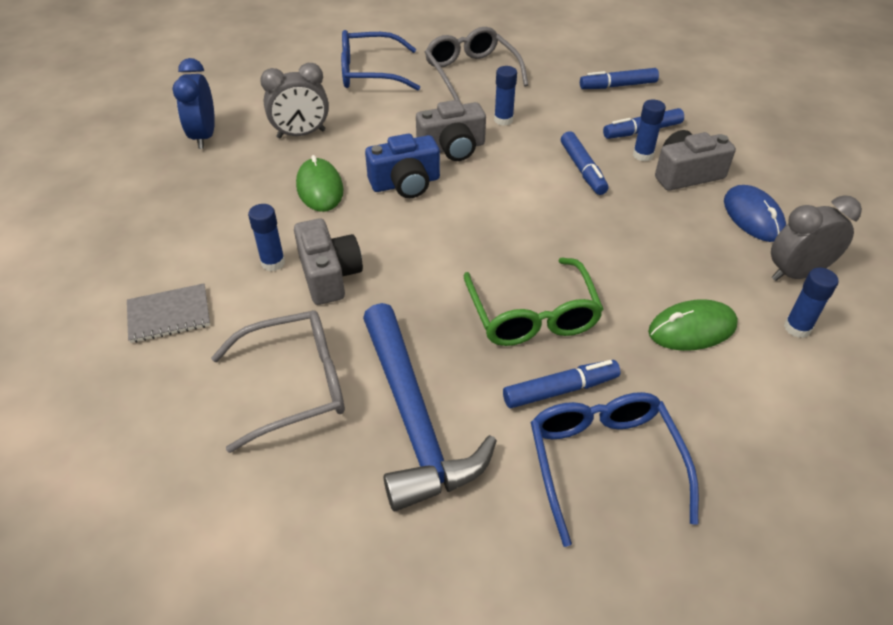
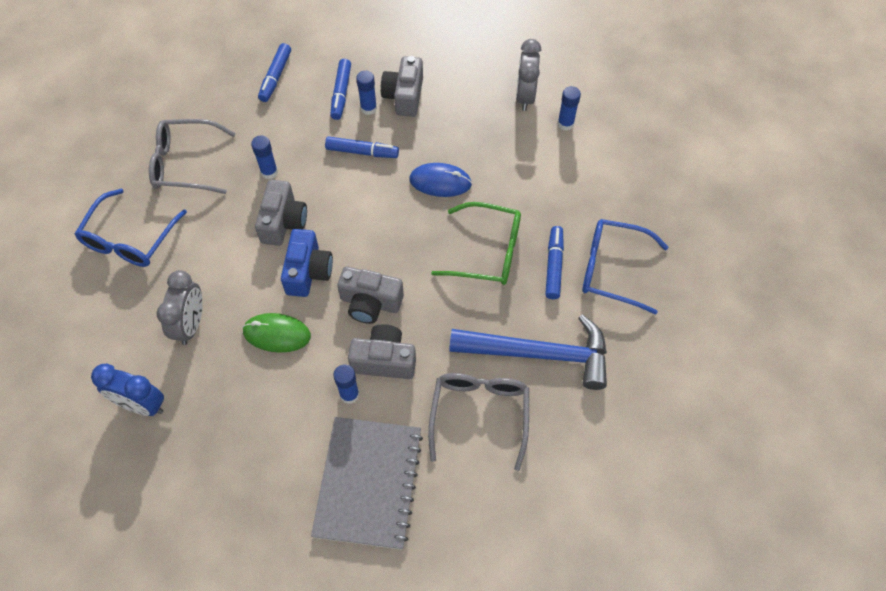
camera: 65 degrees left, 15 degrees up
grey notebook [127,283,210,343] -> grey notebook [311,417,423,550], size x1.94
green mouse [648,299,738,351] -> none
blue mouse [724,185,786,242] -> blue mouse moved to [409,163,472,197]
none -> grey camera [337,266,404,324]

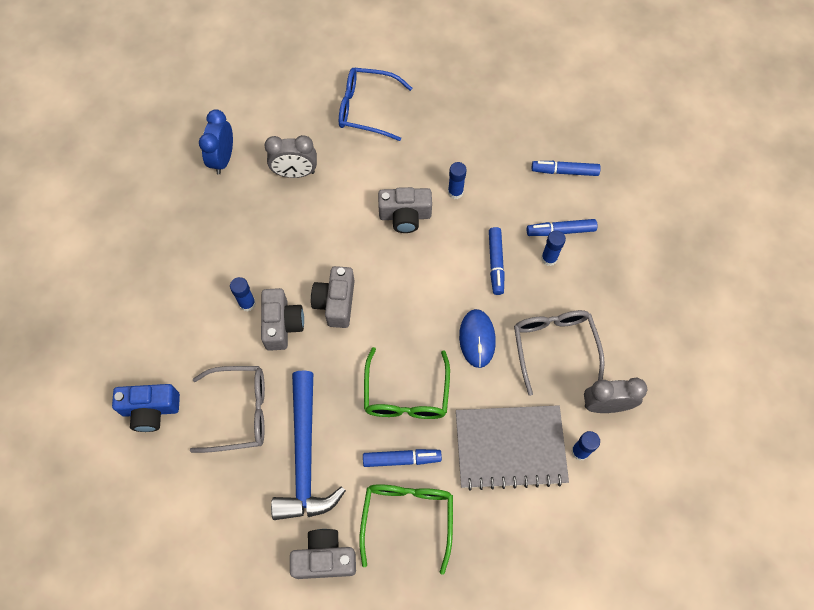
camera: 80 degrees right, 5 degrees up
grey glasses [149,119,236,194] -> grey glasses moved to [514,310,605,396]
green mouse [242,313,311,353] -> none
blue camera [281,229,333,297] -> blue camera moved to [112,384,180,432]
grey notebook [311,417,423,550] -> grey notebook moved to [456,405,569,491]
grey camera [381,56,423,117] -> grey camera moved to [290,529,356,579]
blue glasses [582,219,668,315] -> green glasses [359,484,453,575]

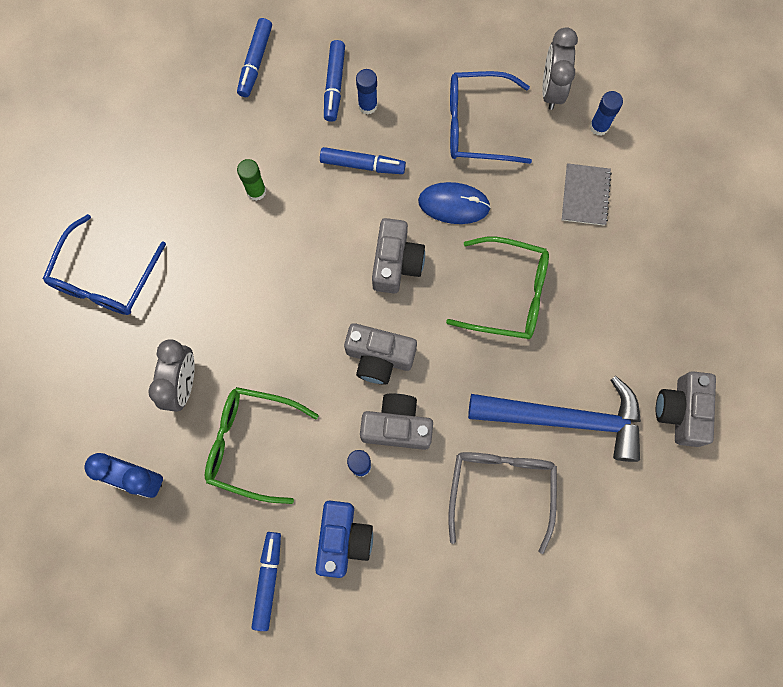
camera: 80 degrees left, 10 degrees up
blue camera [112,384,180,432] -> blue camera moved to [315,501,373,578]
green glasses [359,484,453,575] -> green glasses moved to [205,387,319,504]
blue marker [363,449,442,467] -> blue marker moved to [252,532,281,631]
grey camera [378,187,432,233] -> grey camera moved to [372,218,425,294]
blue glue stick [448,162,467,199] -> green glue stick [237,159,266,201]
grey notebook [456,405,569,491] -> grey notebook [562,163,612,226], size x0.51
grey glasses [514,310,605,396] -> blue glasses [450,71,532,164]

